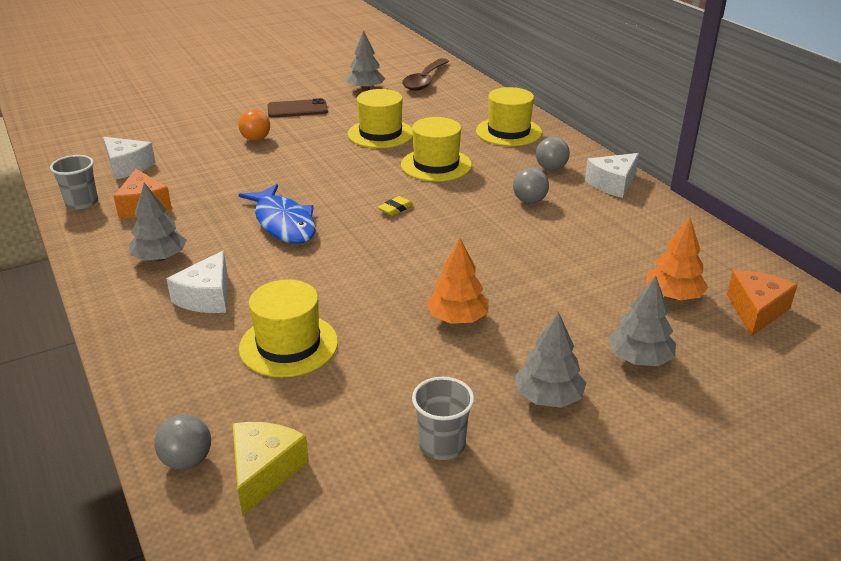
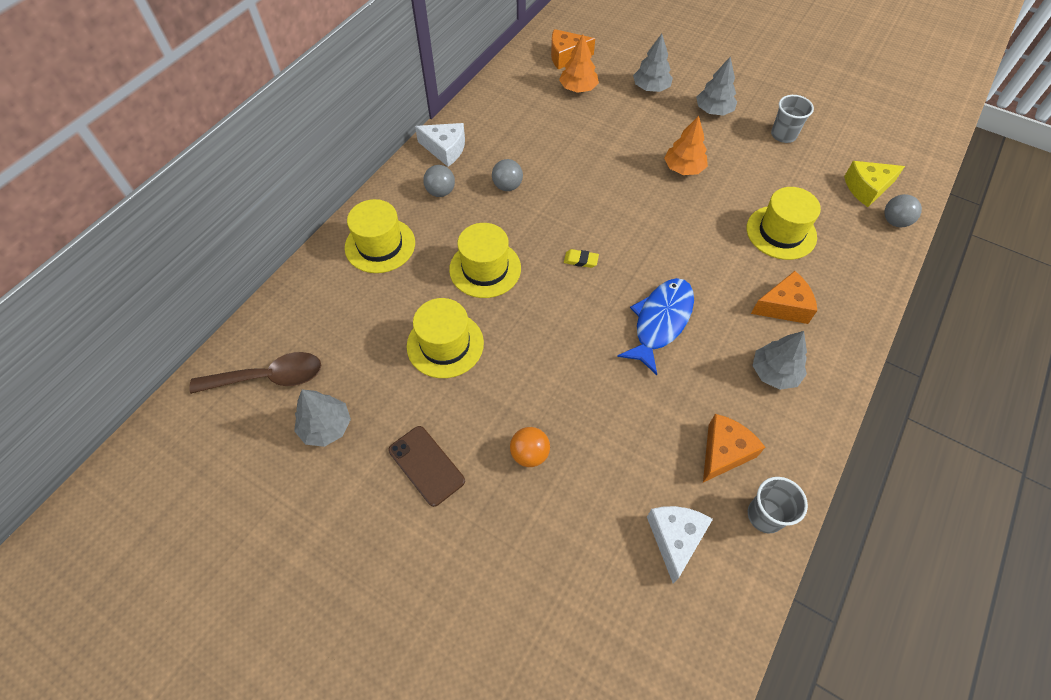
camera: 120 degrees left, 25 degrees up
white cheese [166,251,227,313] -> orange cheese [751,271,817,324]

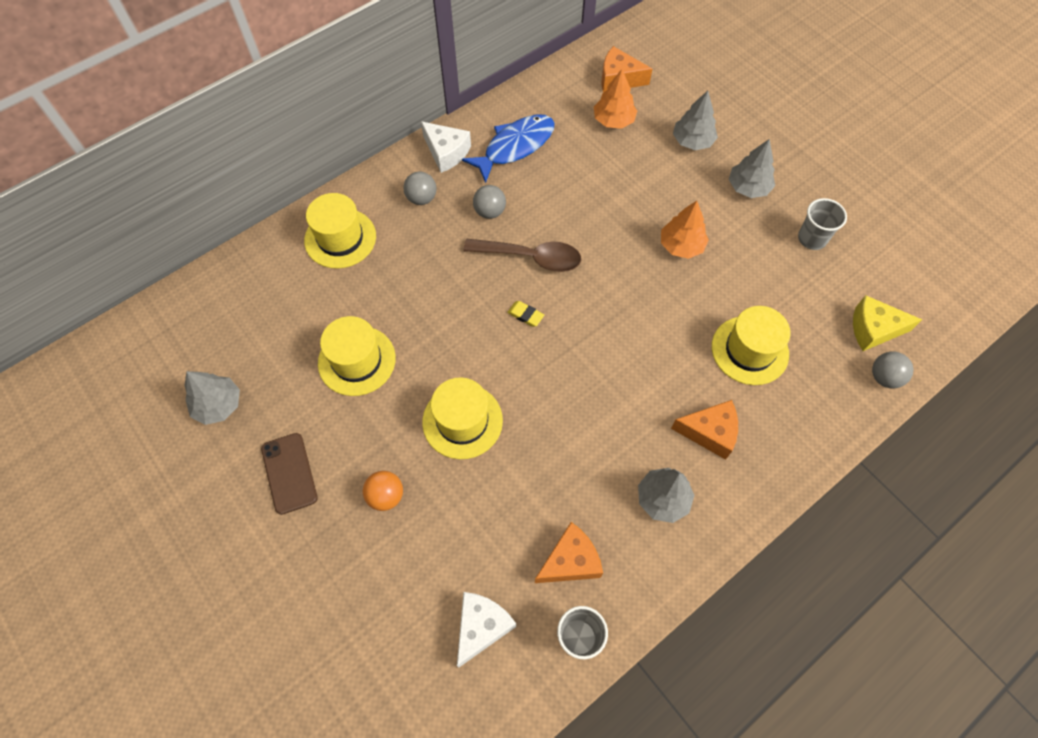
camera: 20 degrees right, 5 degrees up
brown spoon [189,352,321,394] -> brown spoon moved to [463,239,581,272]
yellow hat [449,223,521,298] -> yellow hat moved to [422,377,503,459]
blue fish [617,278,694,375] -> blue fish moved to [462,114,555,183]

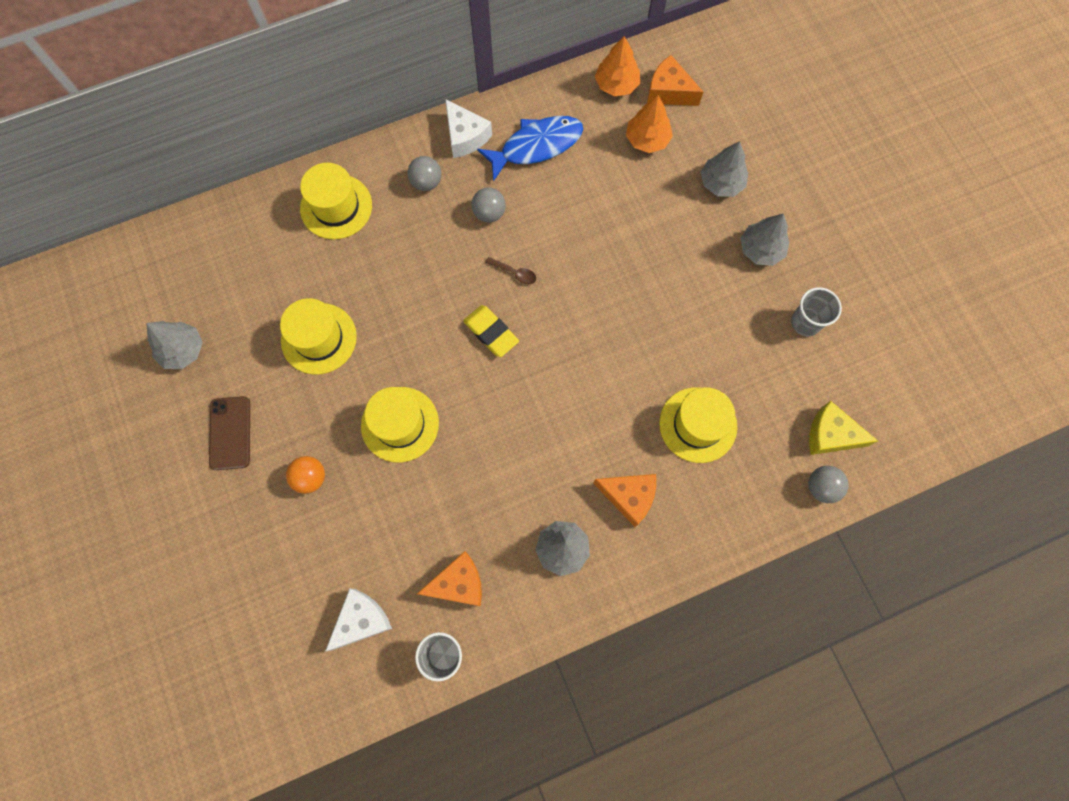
camera: 15 degrees right, 10 degrees up
brown spoon [463,239,581,272] -> brown spoon [485,257,536,285], size x0.46
yellow eraser [507,301,544,327] -> yellow eraser [463,305,519,357], size x1.65
orange tree [661,201,709,259] -> orange tree moved to [595,36,640,96]

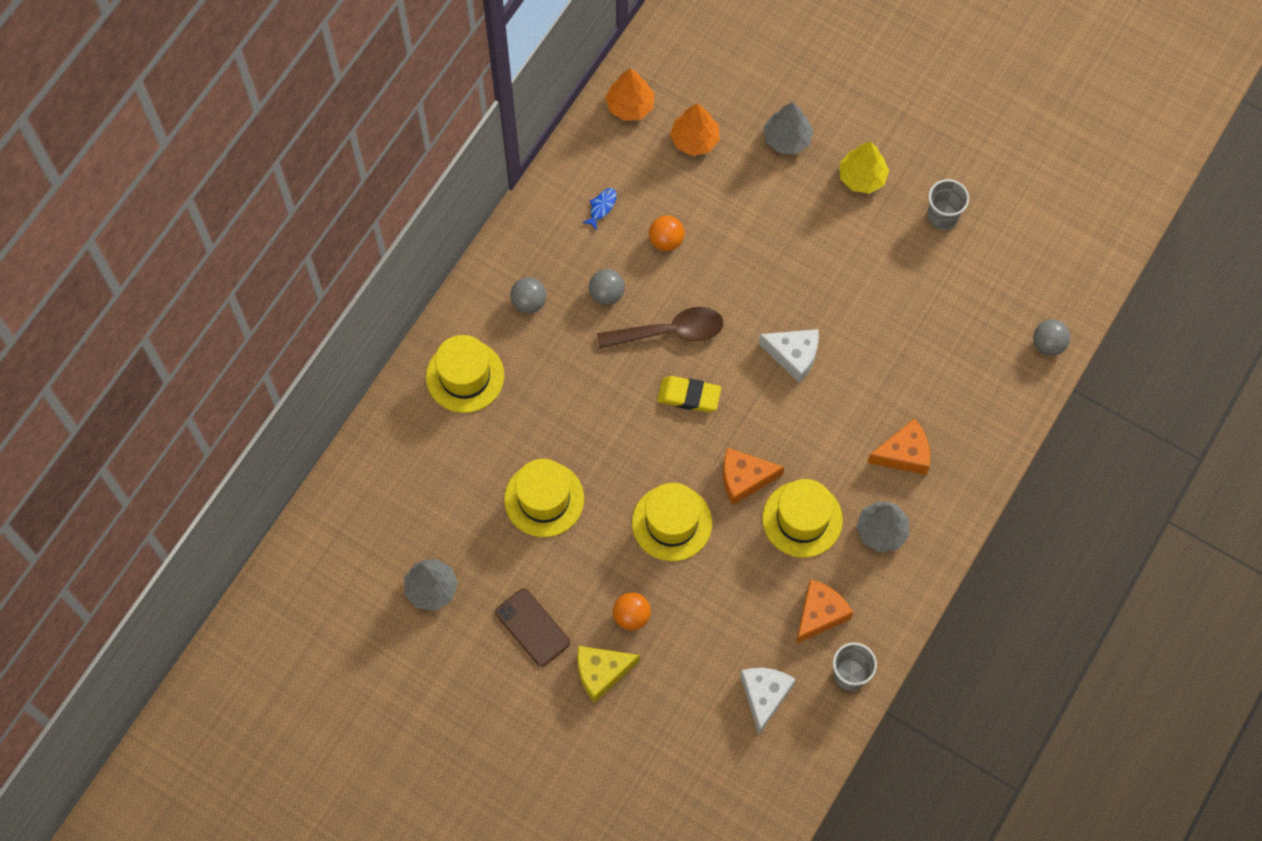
camera: 35 degrees left, 5 degrees down
white cheese [445,99,492,158] -> white cheese moved to [758,329,819,383]
blue fish [477,116,583,181] -> blue fish [582,188,617,230], size x0.42
brown spoon [485,257,536,285] -> brown spoon [597,307,723,349], size x2.19
orange cheese [647,55,703,106] -> orange cheese moved to [723,448,784,505]
yellow hat [659,387,737,463] -> yellow hat moved to [762,479,843,558]
grey tree [740,213,789,266] -> yellow tree [839,142,889,194]
yellow cheese [809,401,878,455] -> yellow cheese moved to [577,646,640,703]
none -> orange ball [649,215,684,251]

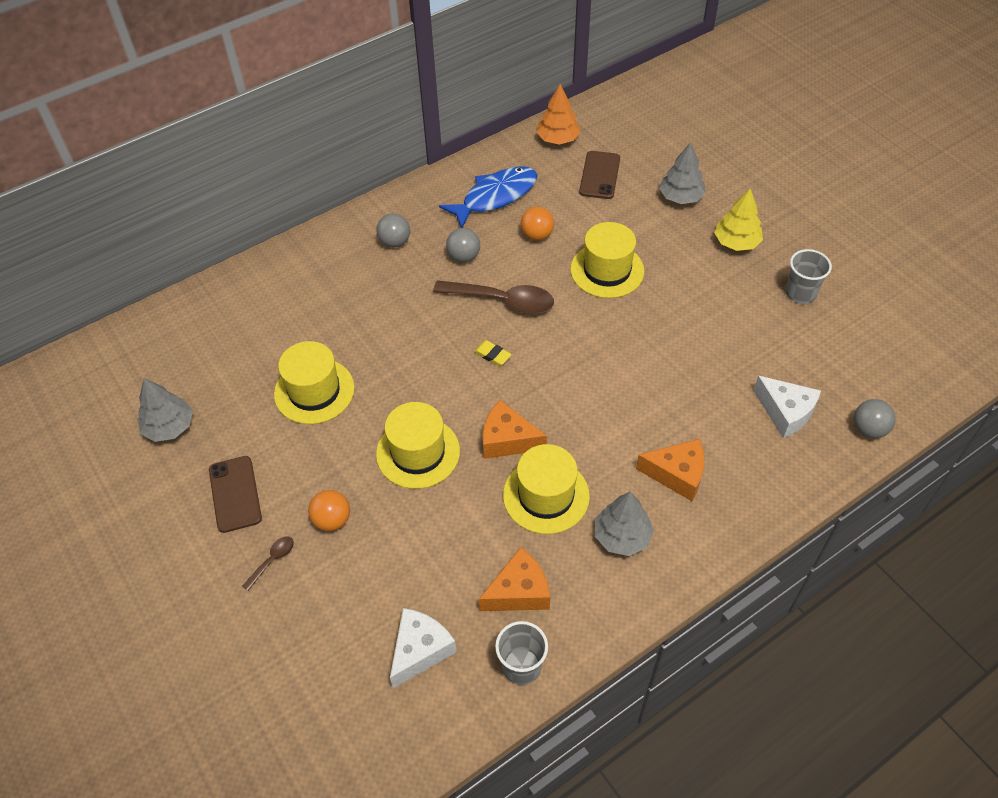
camera: 25 degrees right, 15 degrees down
yellow hat [426,335,504,413] -> yellow hat moved to [570,222,644,298]
yellow cheese [577,646,640,703] -> brown spoon [242,536,294,591]
blue fish [582,188,617,230] -> blue fish [439,166,537,228], size x2.41
yellow eraser [657,376,721,412] -> yellow eraser [474,340,512,366], size x0.61
orange tree [670,103,720,156] -> brown phone [579,151,620,199]
white cheese [758,329,819,383] -> white cheese moved to [753,375,821,438]

